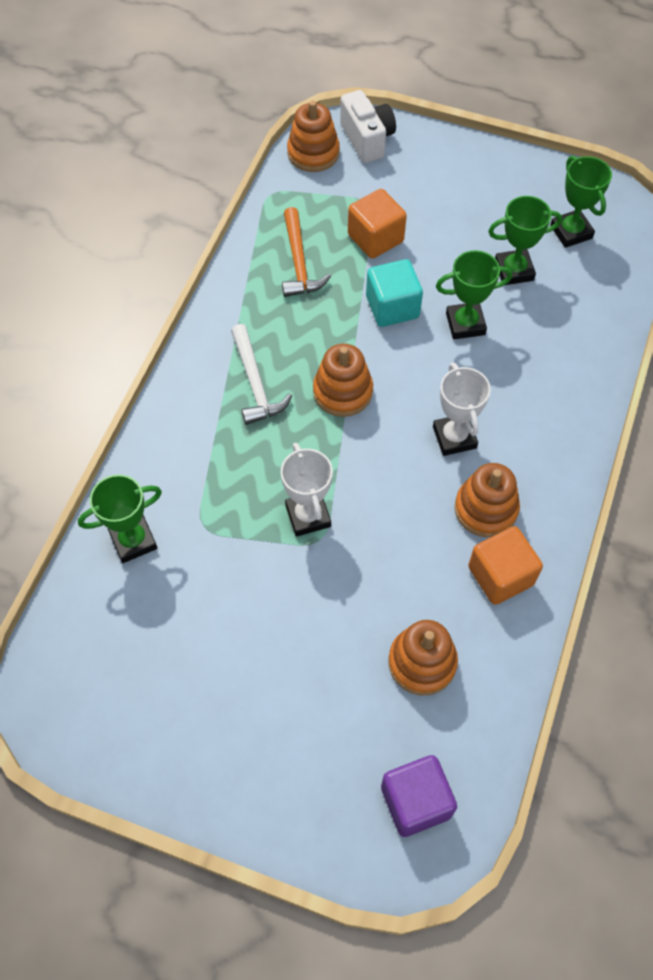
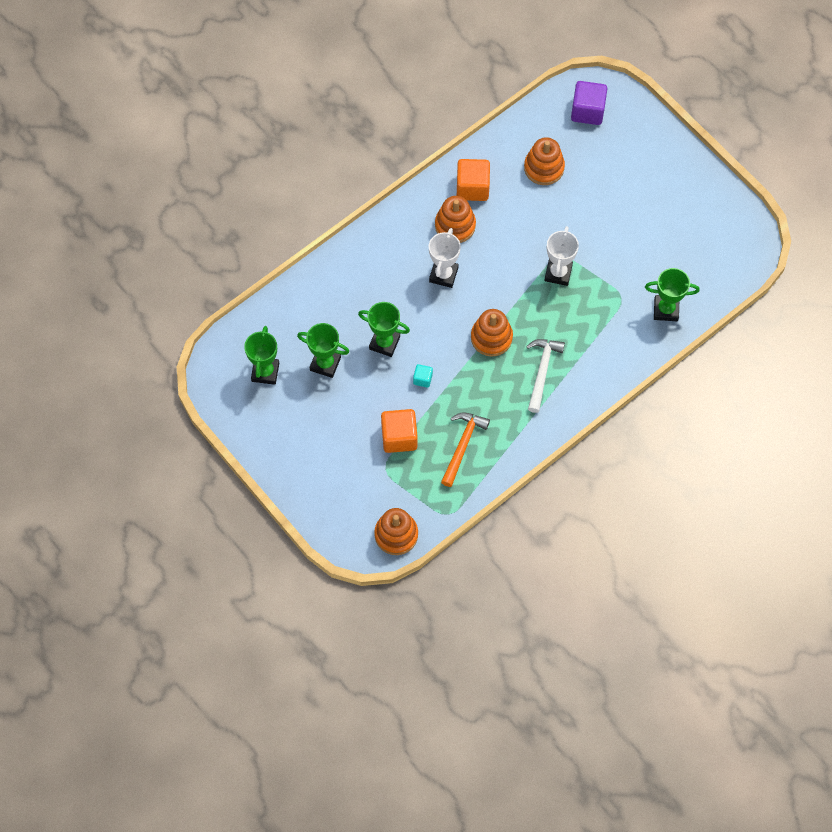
camera: 150 degrees left, 5 degrees up
white camera [340,90,396,163] -> none
turquoise cube [366,259,423,327] -> turquoise cube [413,364,433,388], size x0.51

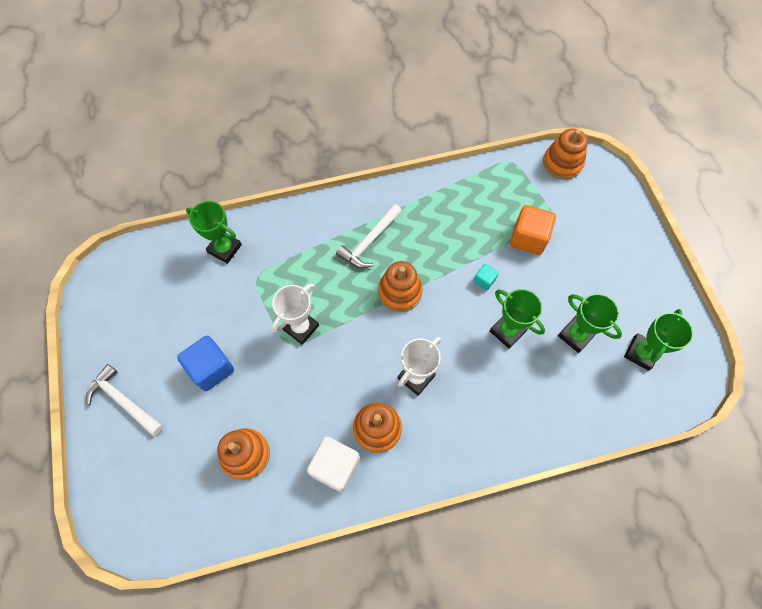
camera: 155 degrees left, 0 degrees up
orange hammer [441,413,490,487] -> none
orange cube [457,159,490,201] -> white cube [307,437,360,492]
purple cube [571,81,607,125] -> none
none -> white hammer [86,364,163,436]
none -> blue cube [177,336,234,391]

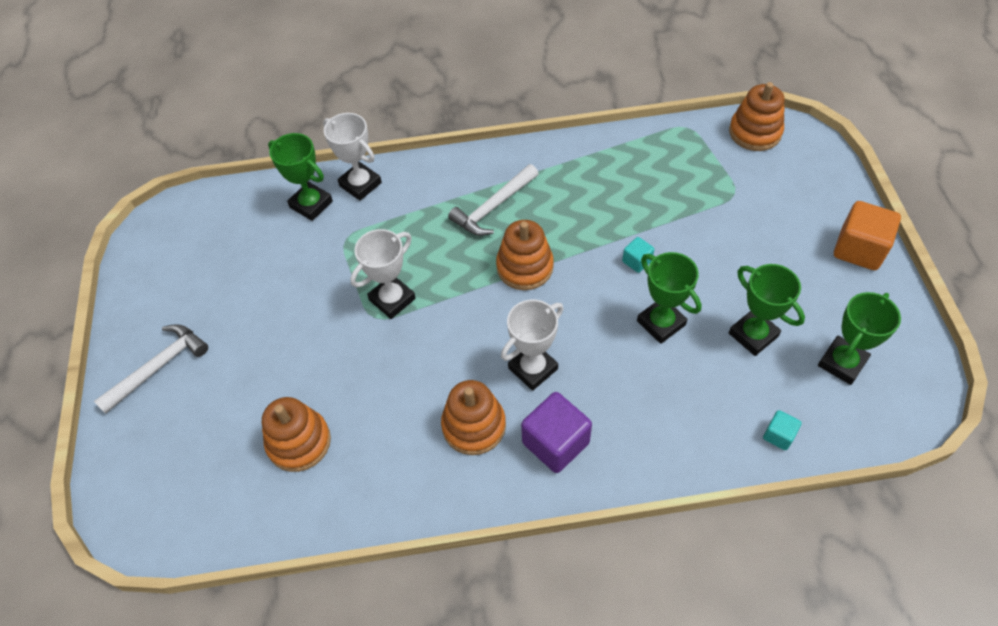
camera: 10 degrees right, 10 degrees down
white hammer [86,364,163,436] -> white hammer turned 90 degrees clockwise [94,325,208,414]
blue cube [177,336,234,391] -> none
white cube [307,437,360,492] -> none
orange cube [510,205,556,255] -> orange cube moved to [834,201,901,270]
none -> white trophy [323,113,382,201]
none -> purple cube [521,392,592,473]
none -> turquoise cube [763,410,802,450]

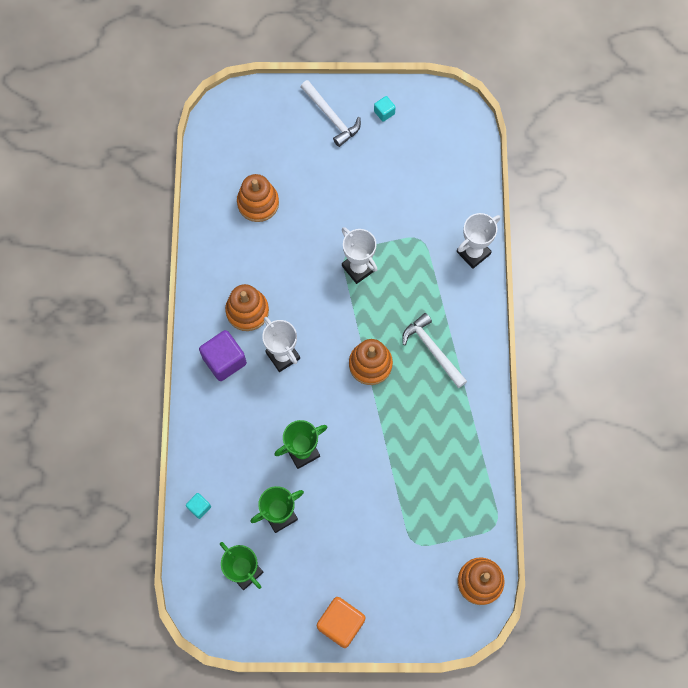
camera: 95 degrees right, 15 degrees up
green trophy [268,133,333,221] -> none
turquoise cube [622,237,654,273] -> turquoise cube moved to [374,96,396,122]

